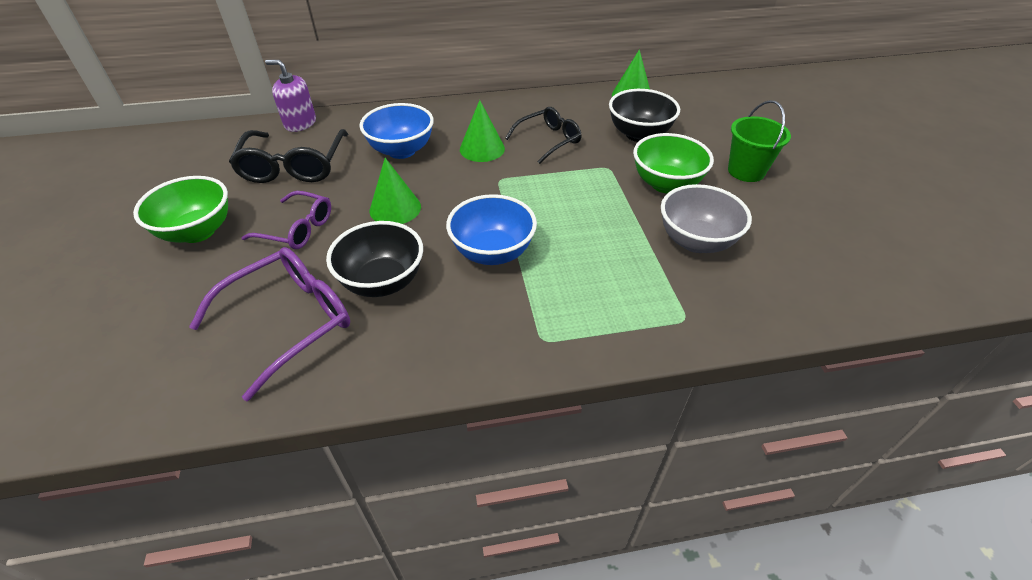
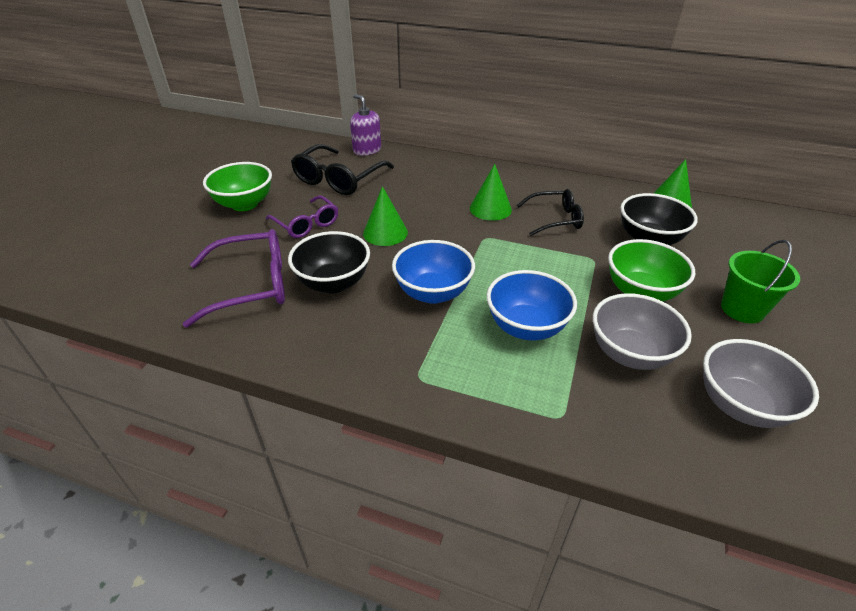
camera: 30 degrees right, 5 degrees down
blue bowl [360,103,434,159] -> blue bowl moved to [487,270,577,340]
none -> grey bowl [703,339,819,428]

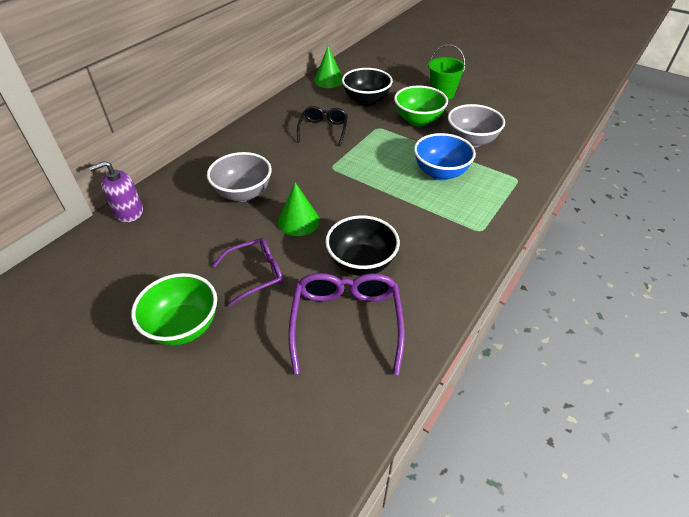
camera: 75 degrees left, 5 degrees up
black glasses [291,144,394,195] -> none
blue bowl [392,240,475,304] -> none
green cone [470,164,512,221] -> none
grey bowl [703,339,819,428] -> grey bowl moved to [207,152,272,202]

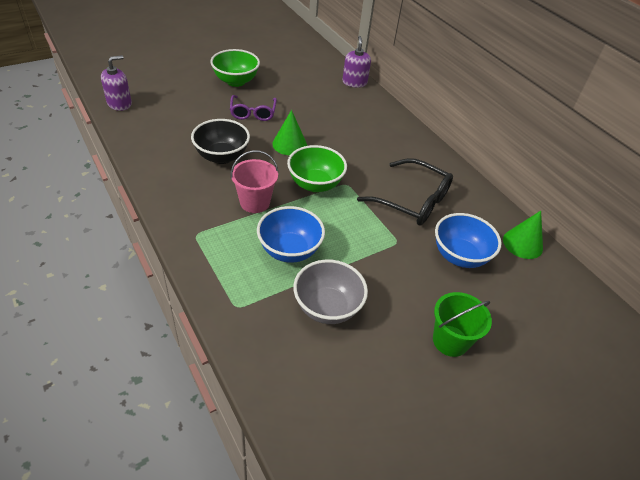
camera: 110 degrees right, 0 degrees up
grey bowl [207,152,272,202] -> none
purple glasses [288,273,405,375] -> none
black glasses [297,106,348,146] -> black glasses [357,158,453,226], size x1.53
black bowl [342,68,393,106] -> blue bowl [435,213,502,268]
green bowl [394,86,448,127] -> green bowl moved to [287,145,347,192]
none -> purple soap dispenser [101,55,132,111]
none -> pink bucket [231,150,278,213]

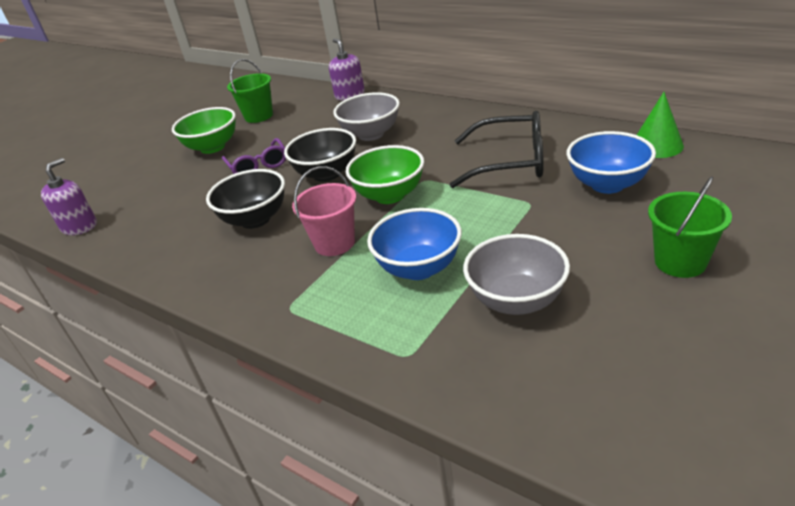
camera: 15 degrees left, 10 degrees down
green cone [272,110,307,155] -> black bowl [284,128,356,182]
none -> green bucket [227,59,273,123]
none -> grey bowl [333,92,400,141]

